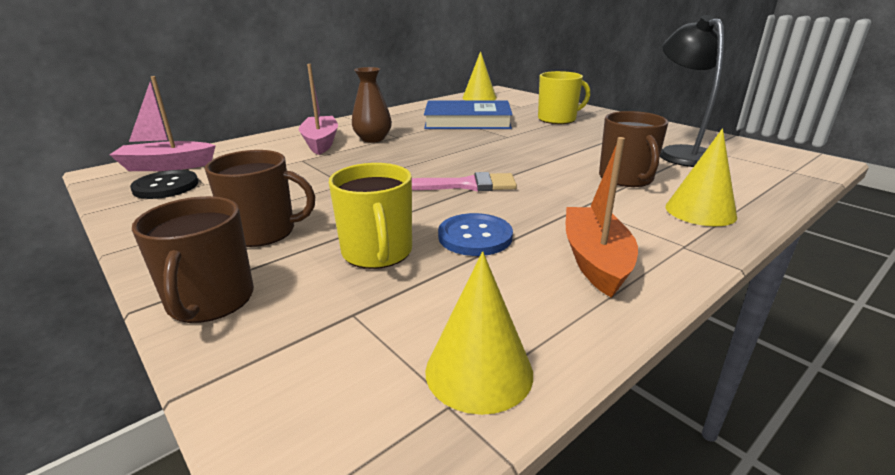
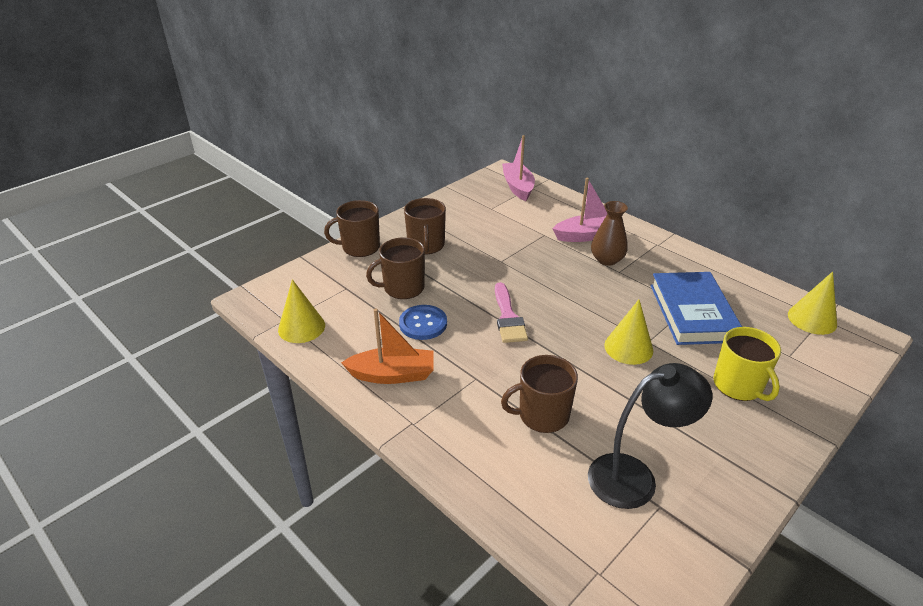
camera: 85 degrees right, 10 degrees up
black button [130,170,199,199] -> none
yellow mug [329,163,412,269] -> brown mug [366,237,425,299]
yellow cone [665,128,737,226] -> yellow cone moved to [604,299,653,365]

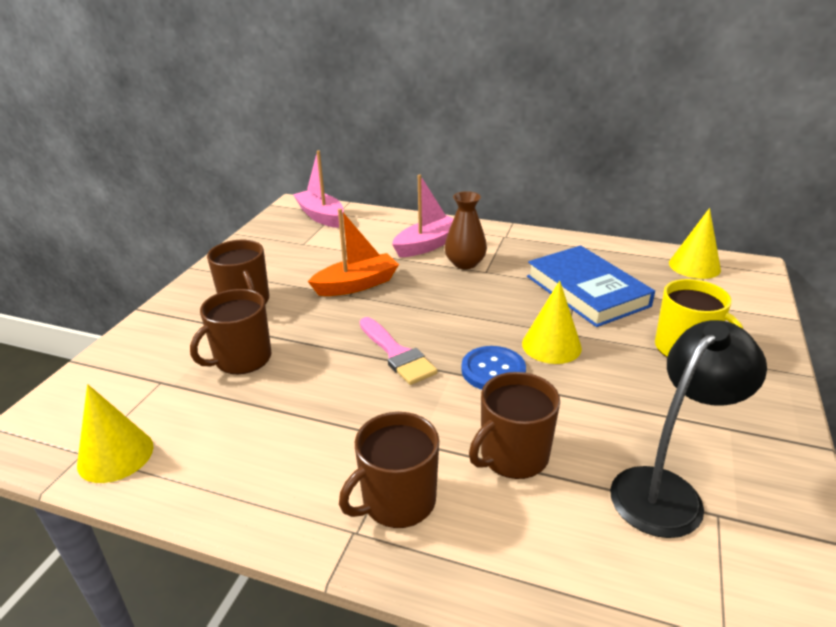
camera: 25 degrees left, 5 degrees down
brown mug [324,200,380,257] -> brown mug moved to [339,412,439,528]
orange boat [341,309,434,384] -> orange boat moved to [308,209,399,296]
blue button [399,305,447,340] -> blue button moved to [461,346,526,390]

